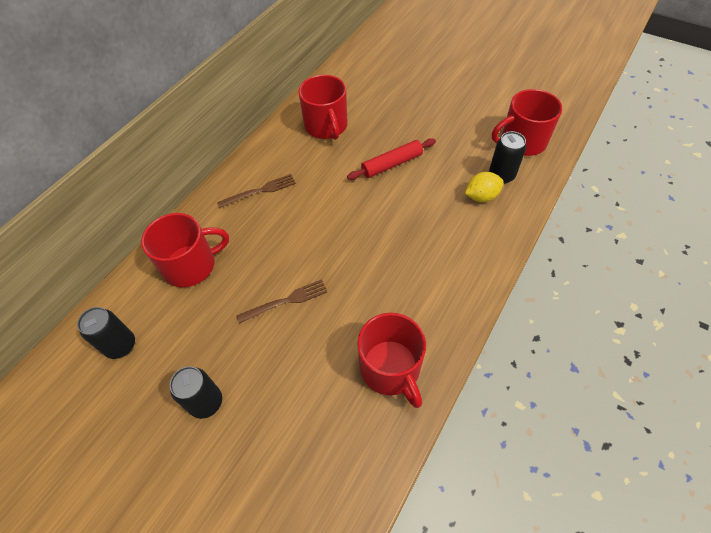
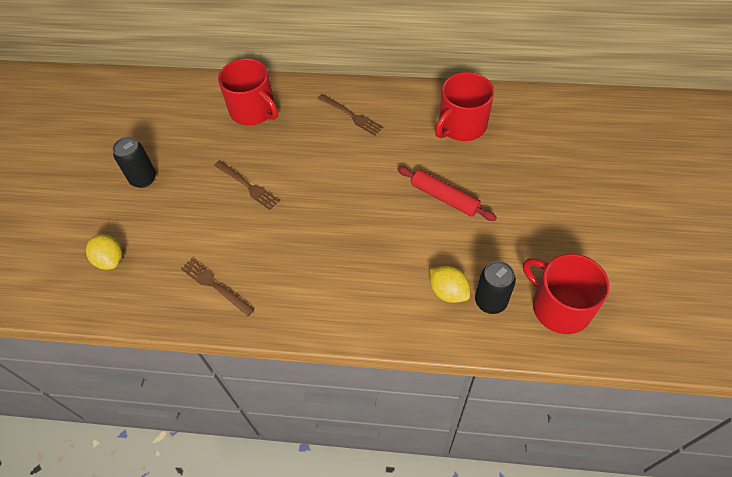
camera: 65 degrees right, 0 degrees up
black can [77,307,135,359] -> none
red mug [357,313,426,408] -> brown fork [181,258,254,316]
none -> yellow lemon [86,234,122,270]

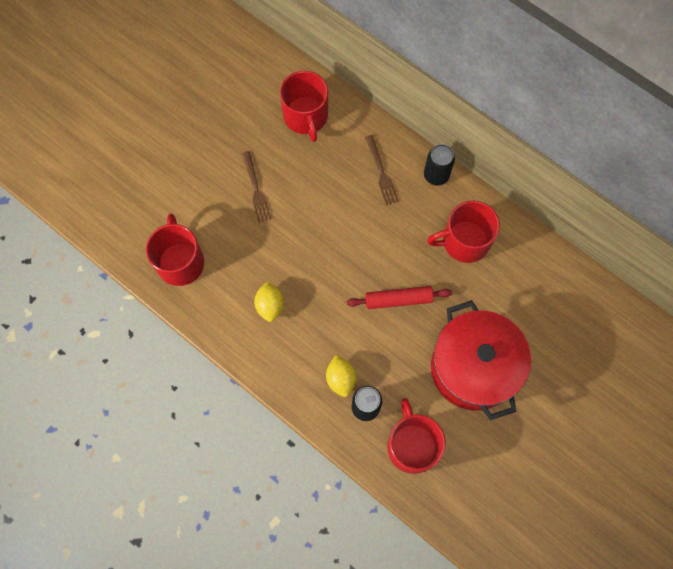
camera: 30 degrees right, 15 degrees up
yellow lemon [86,234,122,270] -> yellow lemon moved to [254,281,284,322]
black can [112,137,156,188] -> black can moved to [424,144,455,186]
brown fork [181,258,254,316] -> red mug [146,214,204,286]
red rolling pin [397,166,497,221] -> red rolling pin turned 75 degrees counterclockwise [346,286,452,309]
none -> red pot [431,300,531,420]

